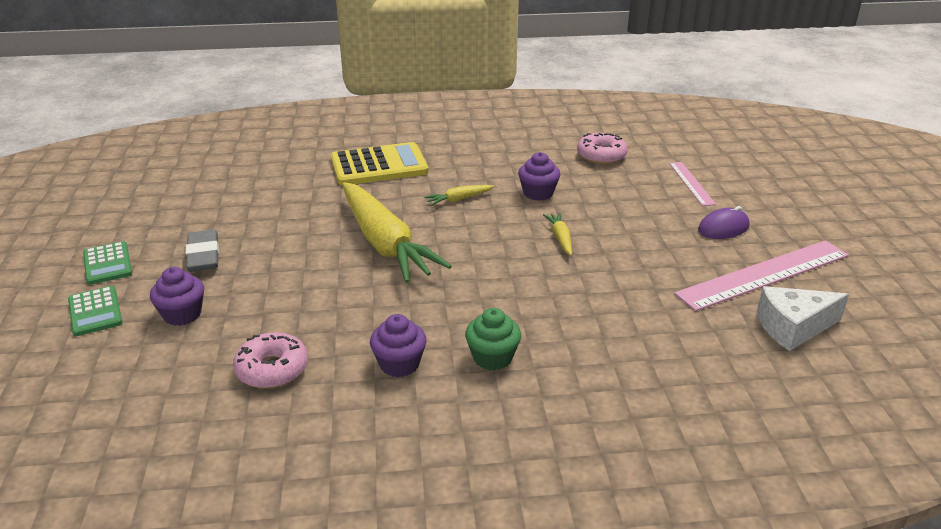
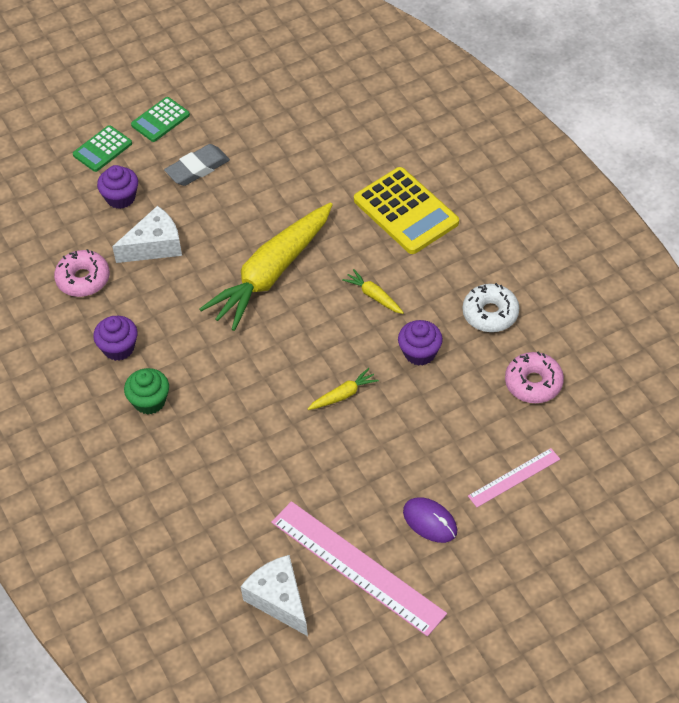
camera: 70 degrees right, 20 degrees up
none -> white cheese [112,206,182,263]
none -> white donut [463,283,519,332]

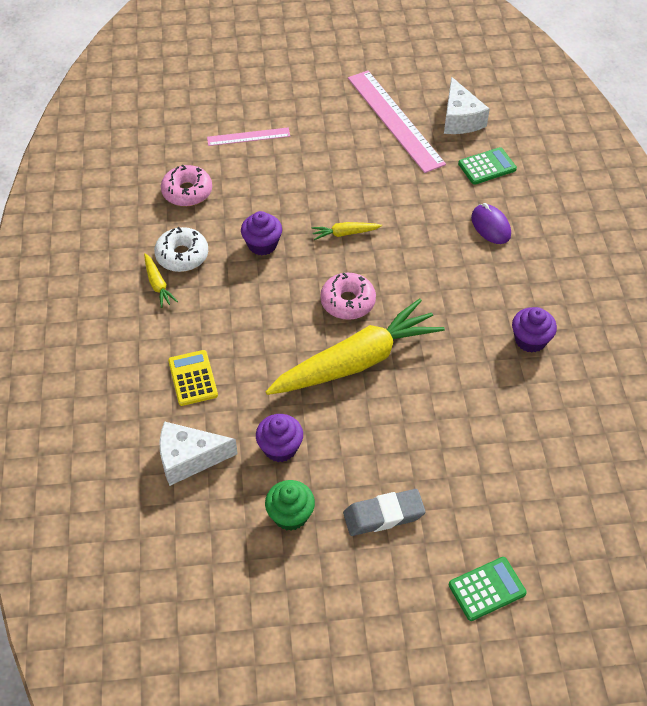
camera: 160 degrees left, 0 degrees up
pink donut [54,249,110,297] -> pink donut moved to [320,273,376,320]
purple cupcake [97,165,138,209] -> purple cupcake moved to [256,414,303,462]
white cheese [112,206,182,263] -> white cheese moved to [160,421,238,486]
green cupcake [124,368,169,415] -> green cupcake moved to [265,480,315,531]
green calculator [131,97,190,142] -> green calculator moved to [458,147,517,185]
yellow carrot [342,269,404,314] -> yellow carrot moved to [144,253,178,308]
yellow calculator [354,167,459,254] -> yellow calculator [168,350,218,406], size x0.57
purple mouse [403,497,457,543] -> purple mouse moved to [471,203,511,244]

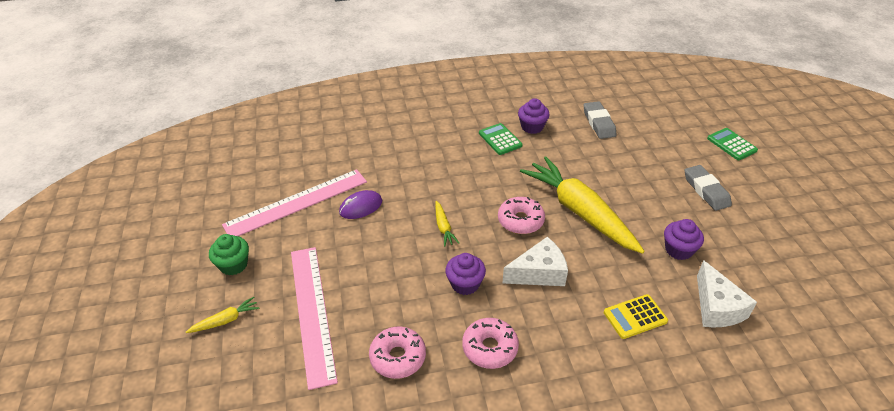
camera: 95 degrees left, 10 degrees down
yellow carrot [144,253,178,308] -> yellow carrot moved to [186,297,259,333]
white donut [154,227,208,272] -> pink donut [462,318,519,369]
pink ruler [207,128,290,146] -> pink ruler [291,247,338,390], size x1.91
green cupcake [265,480,315,531] -> green cupcake moved to [209,234,249,275]
white cheese [444,77,490,134] -> white cheese moved to [503,237,568,286]
green calculator [458,147,517,185] -> green calculator moved to [479,123,522,155]
purple mouse [471,203,511,244] -> purple mouse moved to [339,190,382,219]
none -> grey eraser [583,101,617,139]

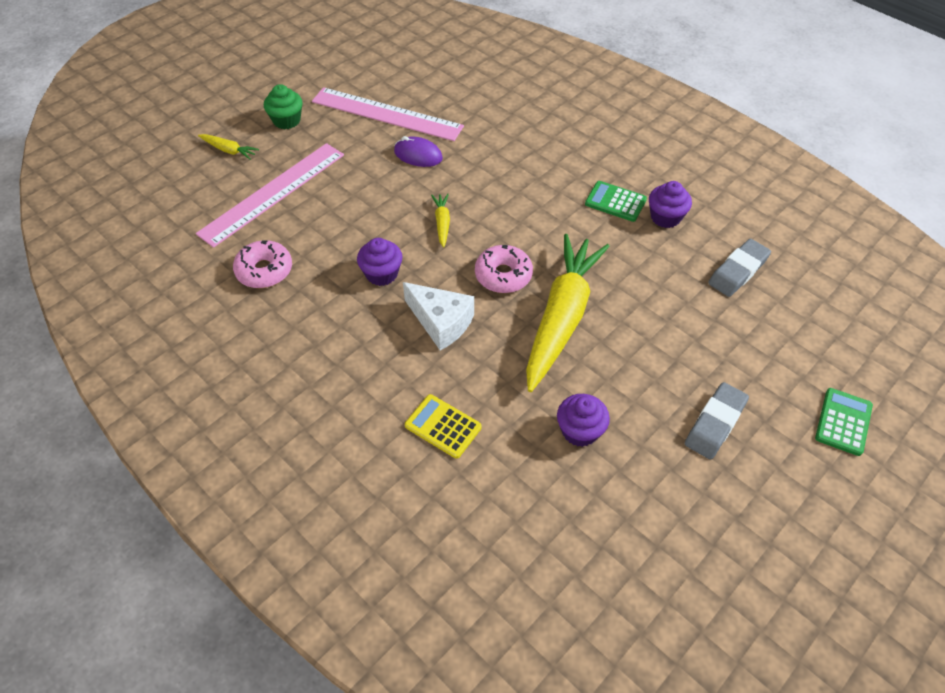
camera: 55 degrees right, 10 degrees up
yellow carrot [435,201,459,247] -> yellow carrot turned 135 degrees clockwise [431,194,450,248]
pink donut [462,318,519,369] -> none
green calculator [479,123,522,155] -> green calculator turned 90 degrees counterclockwise [585,181,647,222]
white cheese [697,260,757,328] -> none

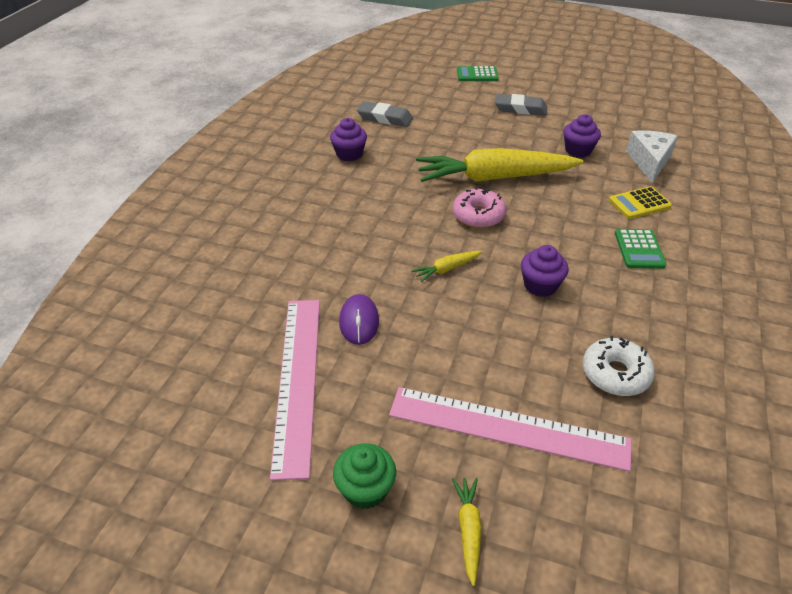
camera: 115 degrees left, 10 degrees down
pink donut [233,240,292,288] -> white donut [583,336,655,396]
white cheese [403,282,474,350] -> white cheese moved to [626,130,678,183]
yellow calculator [405,394,482,459] -> yellow calculator turned 60 degrees clockwise [609,186,672,219]
green calculator [585,181,647,222] -> green calculator moved to [615,229,667,269]

